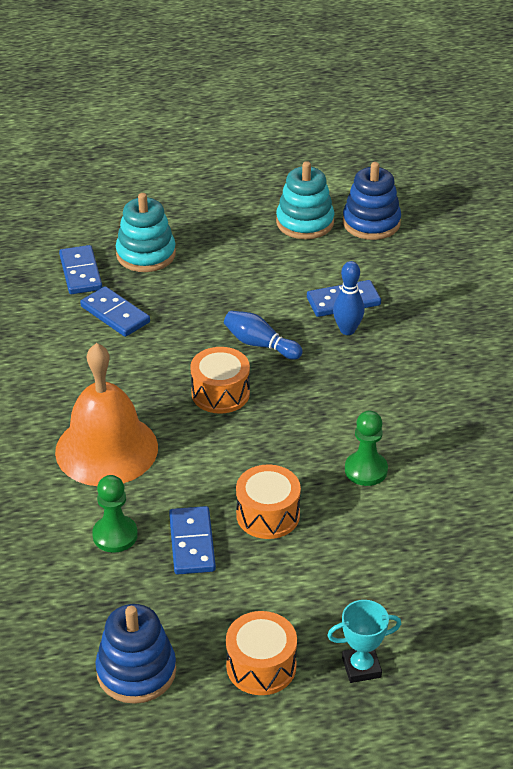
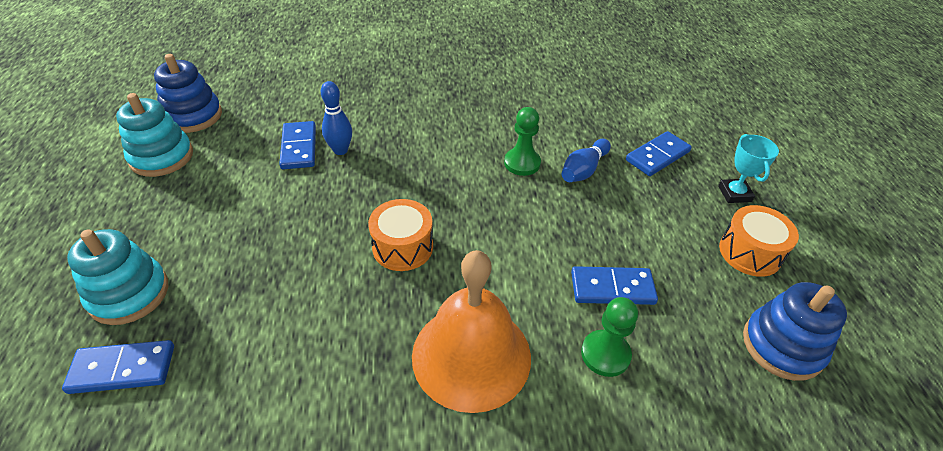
camera: 85 degrees left, 5 degrees up
blue domino [80,286,150,337] -> blue domino moved to [626,131,692,176]
blue bowling pin [224,311,303,360] -> blue bowling pin moved to [562,139,611,182]
orange drum [236,464,301,539] -> none

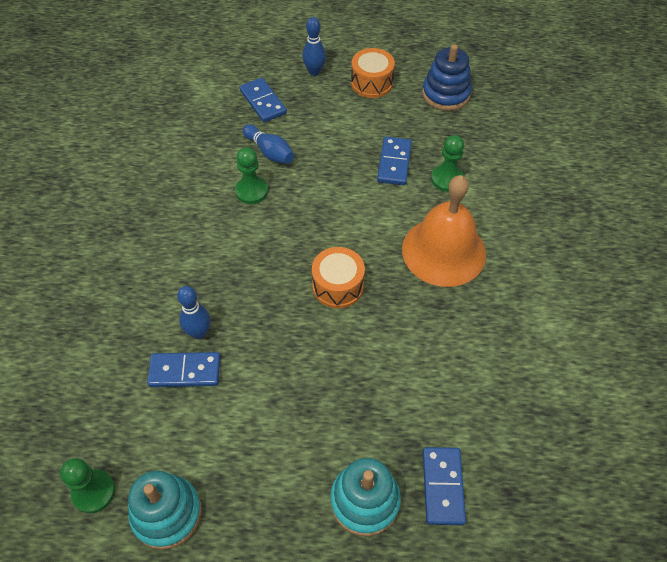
camera: 80 degrees left, 10 degrees up
blue stacking toy [154,54,222,133] -> green pawn [60,458,115,513]
turquoise trophy [718,134,779,203] -> blue bowling pin [302,17,326,76]

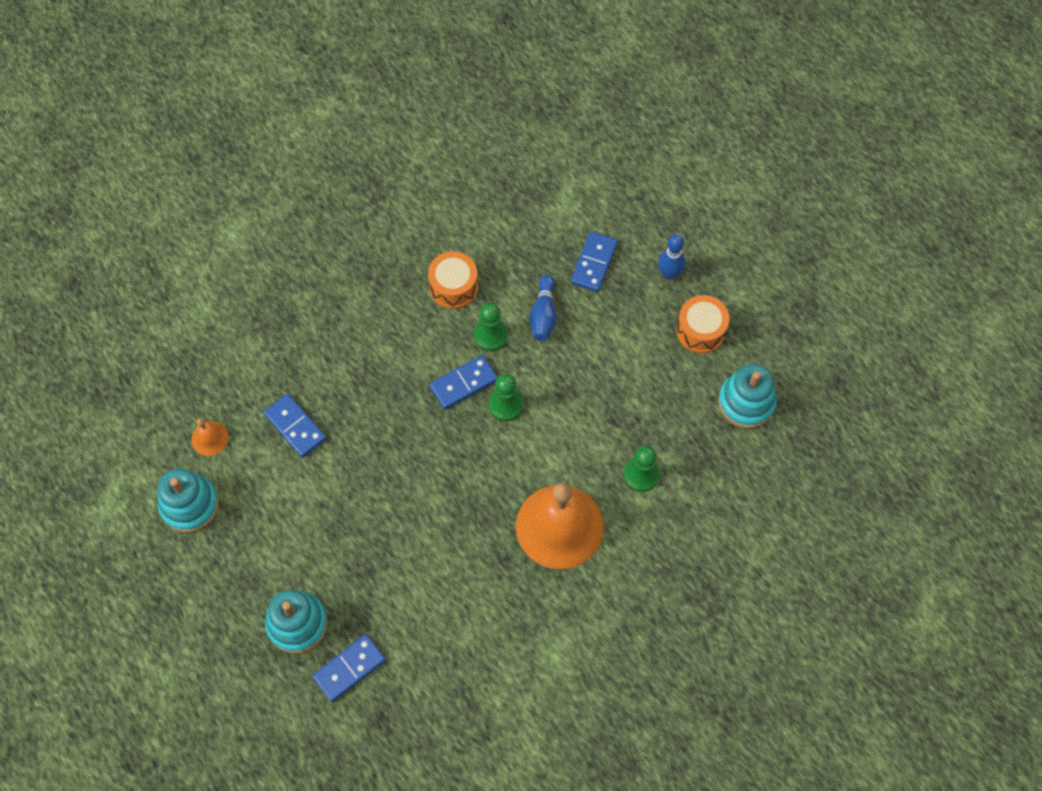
camera: 50 degrees right, 10 degrees up
green pawn [60,458,115,513] -> green pawn moved to [489,374,524,421]
blue bowling pin [177,286,211,339] -> none
orange drum [312,247,365,308] -> orange drum moved to [428,251,478,309]
blue domino [377,137,412,185] -> blue domino moved to [429,355,498,410]
blue stacking toy [422,44,472,111] -> turquoise stacking toy [718,364,777,428]
none -> orange bell [191,418,229,456]

